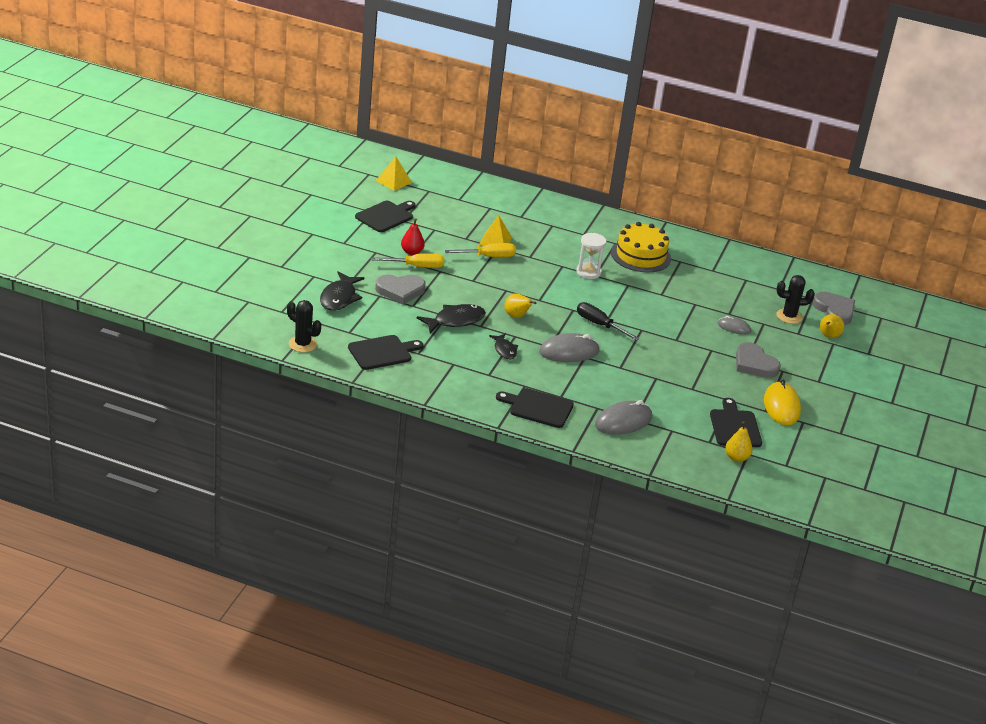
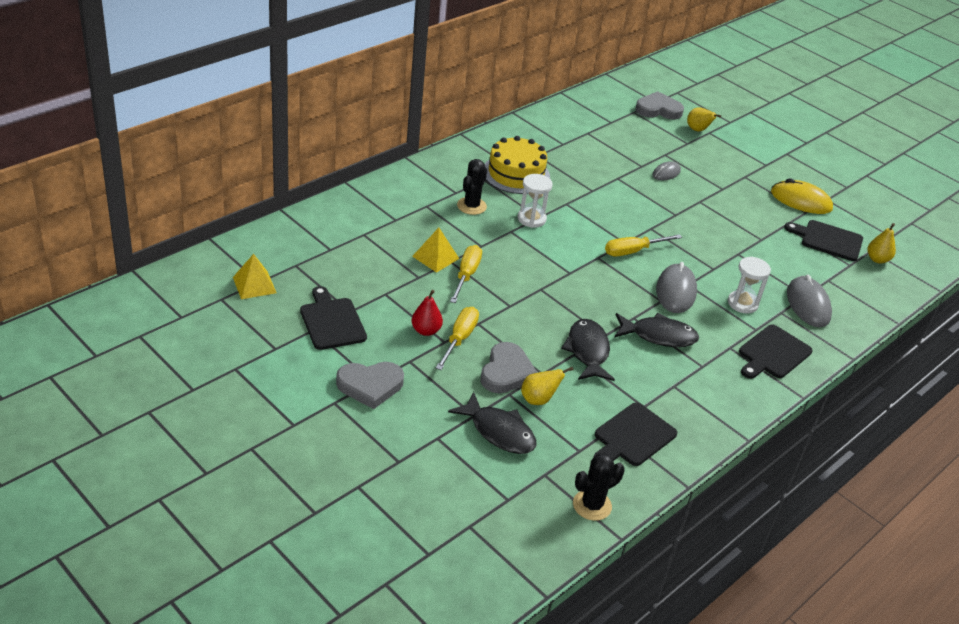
camera: 65 degrees left, 5 degrees up
black cutting board [348,335,423,370] -> black cutting board turned 135 degrees counterclockwise [593,402,677,466]
black fish [489,333,518,359] -> black fish [614,313,699,347], size x1.63
yellow pear [504,293,537,318] -> yellow pear moved to [521,367,573,405]
black screwdriver [577,302,640,341] -> yellow screwdriver [605,234,682,256]
grey heart [736,342,781,378] -> grey heart moved to [336,362,404,409]
black cactus [777,275,815,324] -> black cactus moved to [457,159,487,215]
none -> white hourglass [728,256,771,314]

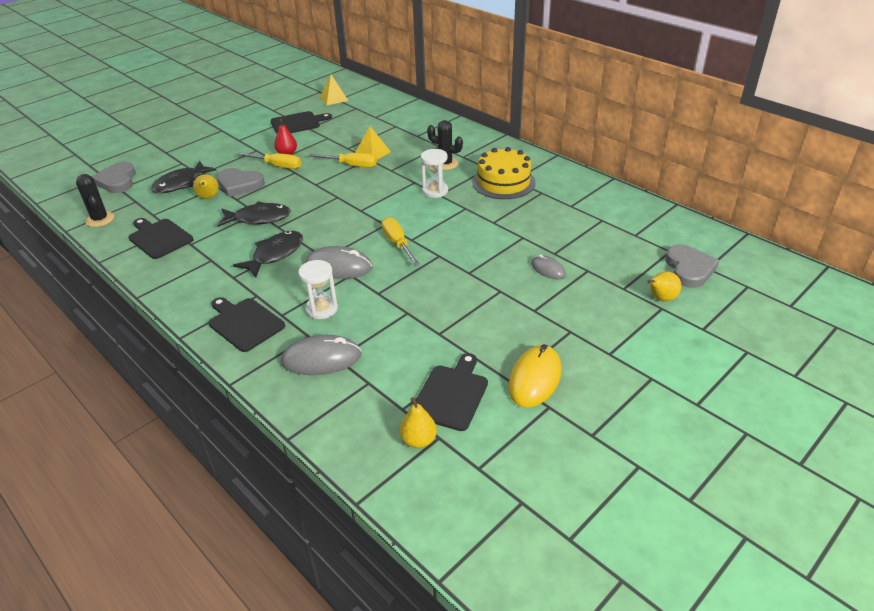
camera: 95 degrees right, 0 degrees up
grey heart [336,362,404,409] -> grey heart moved to [92,162,136,193]
black fish [614,313,699,347] -> black fish turned 150 degrees counterclockwise [233,231,303,277]

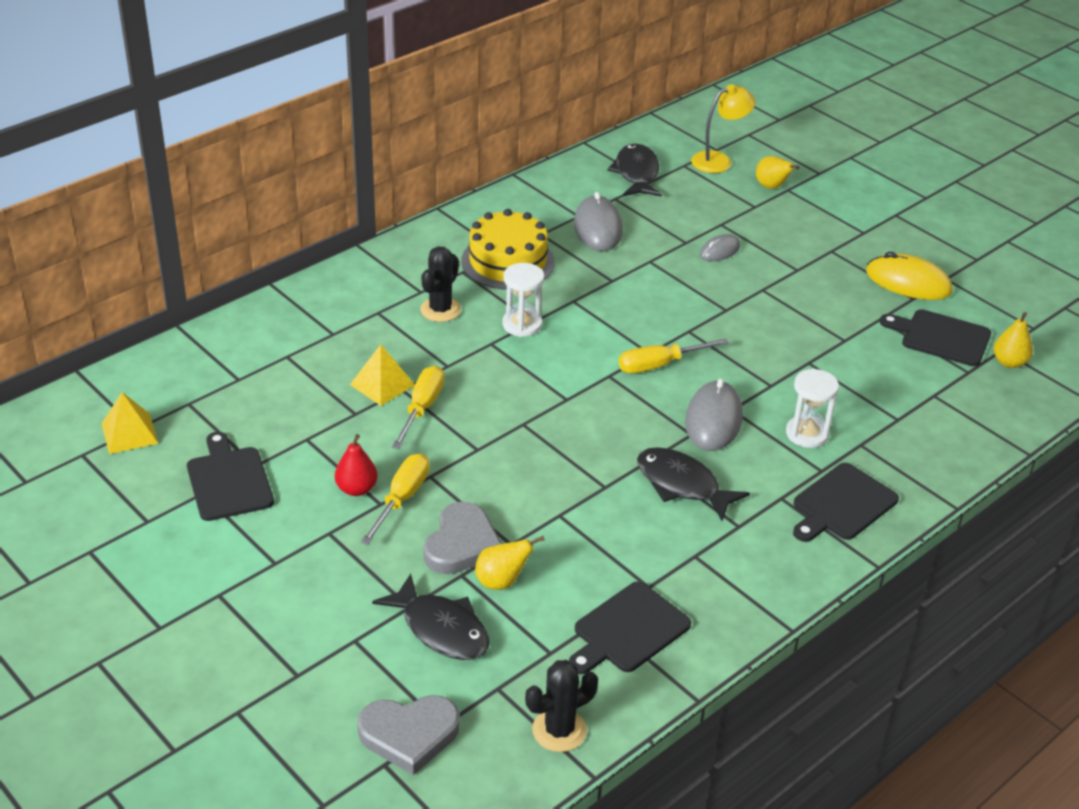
camera: 90 degrees left, 0 degrees up
black fish [217,201,291,227] -> black fish moved to [607,143,662,197]
grey mouse [281,335,362,375] -> grey mouse moved to [574,192,623,251]
grey heart [665,244,719,288] -> yellow lamp [691,84,756,173]

